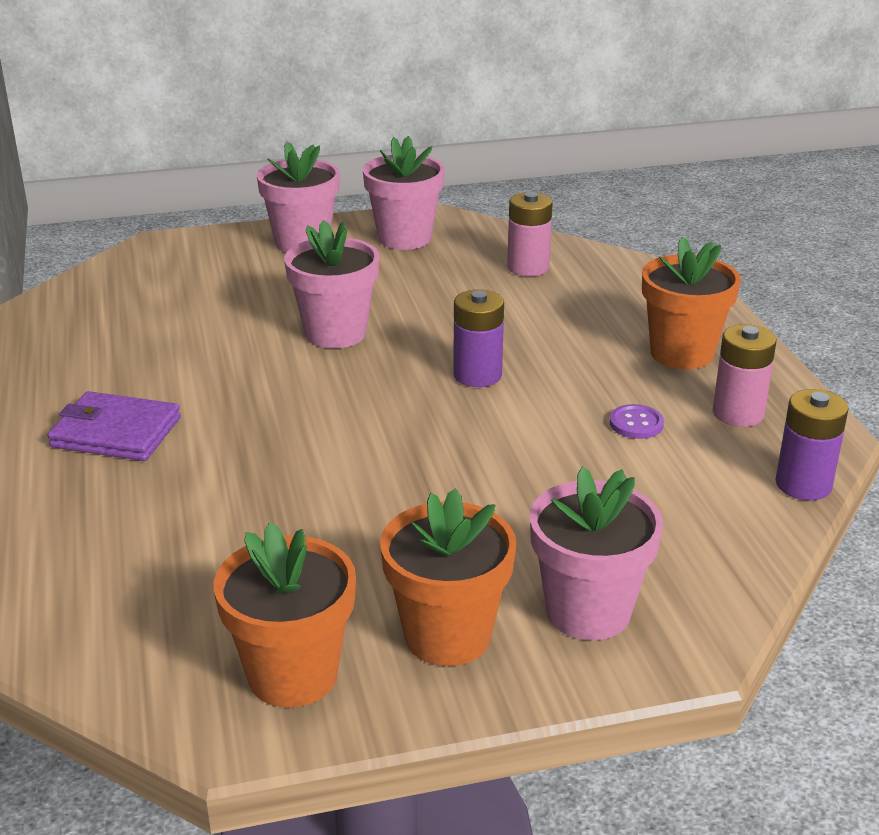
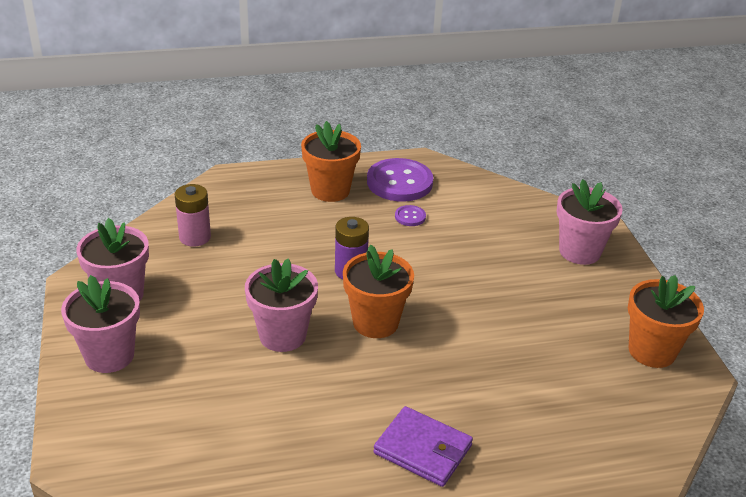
camera: 90 degrees left, 5 degrees up
purple wallet [48,391,181,461] -> purple wallet turned 75 degrees counterclockwise [373,406,473,487]
orange flower pot [380,489,517,666] -> orange flower pot moved to [343,245,414,338]
pink battery [712,324,777,427] -> purple button [367,158,433,201]
purple battery [775,389,849,500] -> none

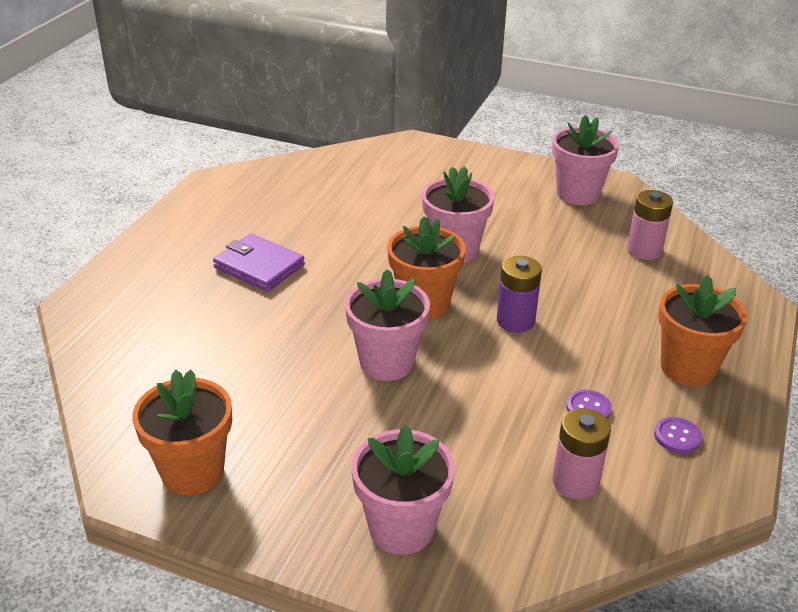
camera: 125 degrees right, 0 degrees up
pink flower pot [61,275,140,373] -> pink flower pot moved to [345,269,430,381]
purple button [367,158,433,201] -> purple button [654,417,702,454], size x0.45
purple wallet [373,406,473,487] -> purple wallet turned 60 degrees clockwise [213,234,305,292]
none -> pink battery [553,408,611,500]

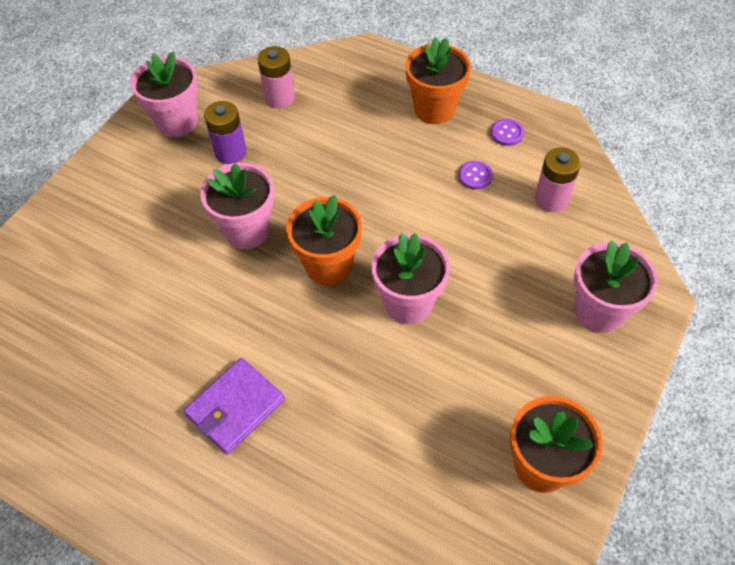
camera: 80 degrees left, 20 degrees up
purple battery [497,256,542,333] -> purple battery moved to [204,101,247,164]

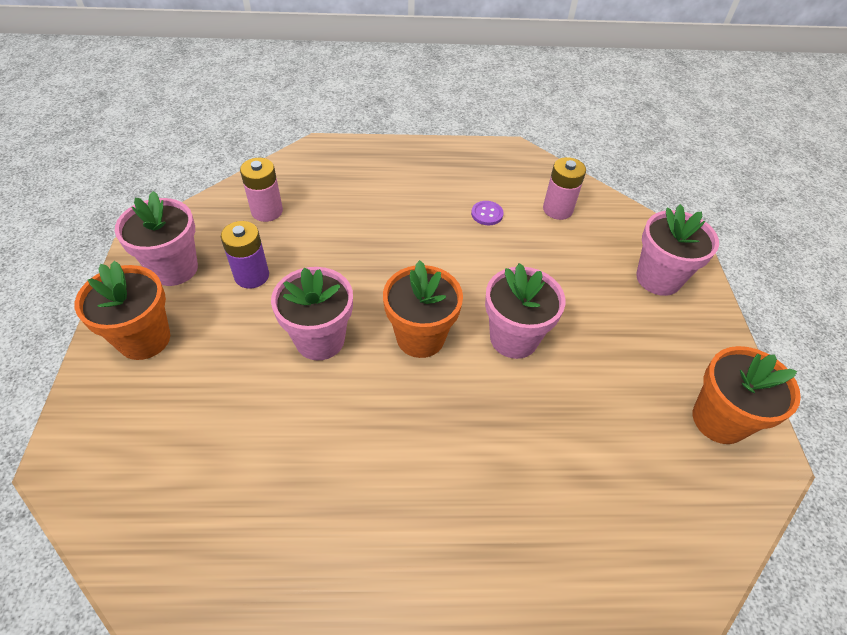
camera: 35 degrees left, 5 degrees down
purple wallet [184,358,285,455] -> none
orange flower pot [405,37,471,124] -> orange flower pot moved to [75,261,170,360]
purple button [490,119,524,146] -> none

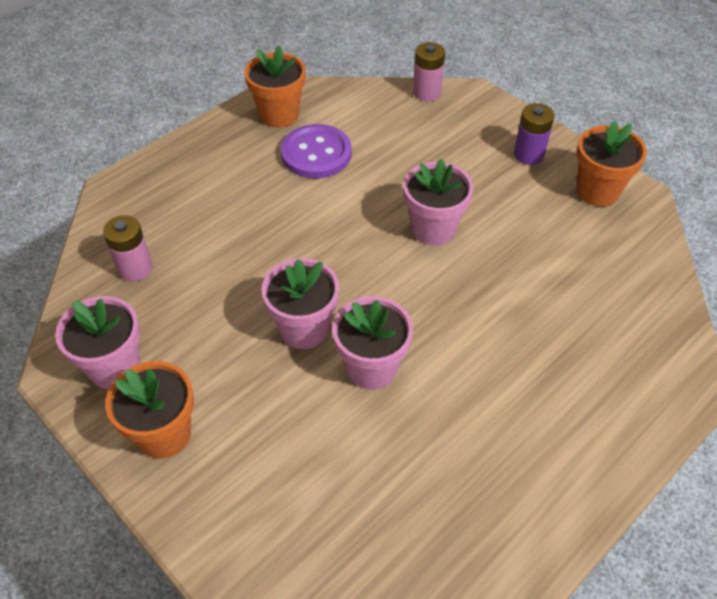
camera: 40 degrees left, 0 degrees up
purple battery [221,221,269,289] -> purple battery moved to [514,103,554,165]
orange flower pot [383,260,463,358] -> orange flower pot moved to [244,45,306,128]
purple button [471,201,503,225] -> purple button [281,124,352,178], size x2.24
pink battery [543,157,586,220] -> pink battery moved to [413,42,445,101]
pink flower pot [636,204,719,296] -> pink flower pot moved to [332,296,413,390]

